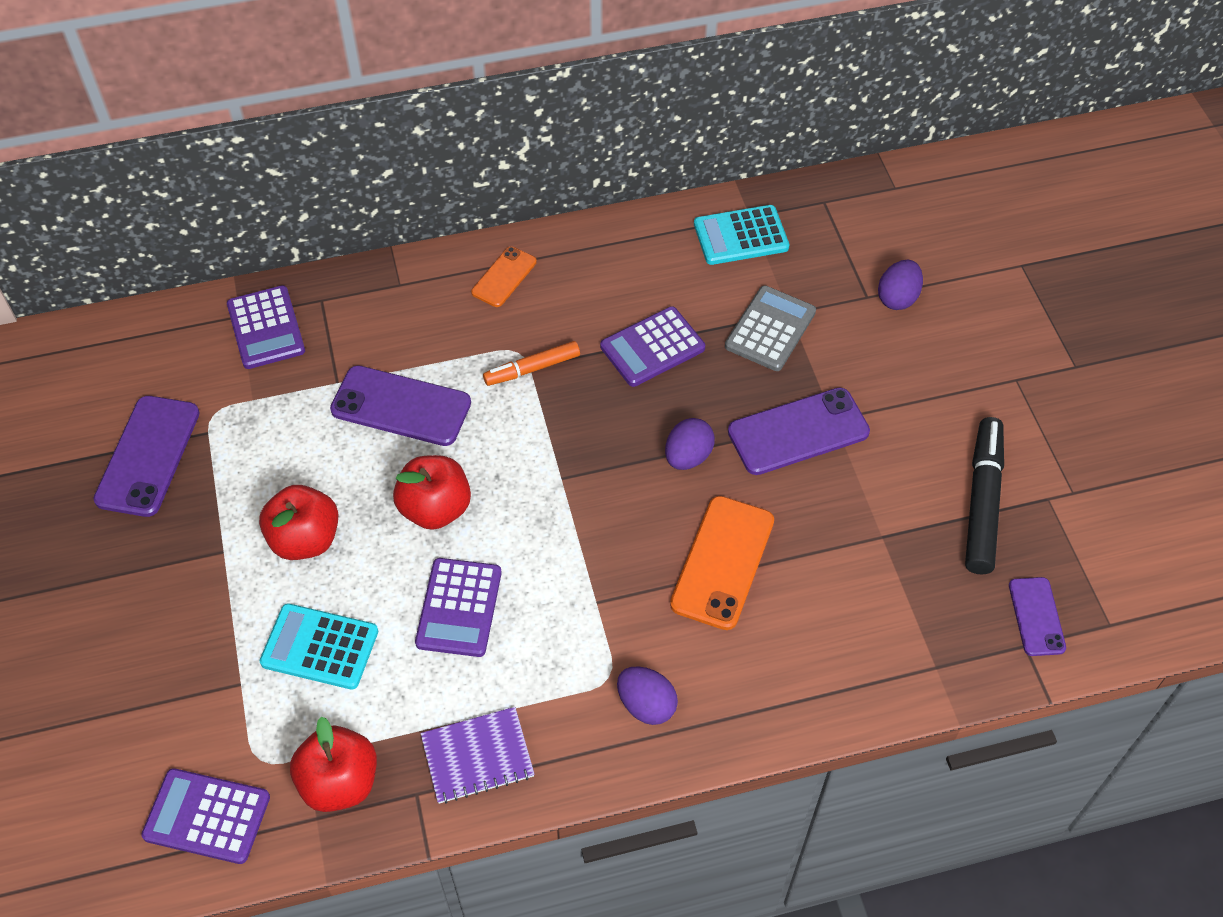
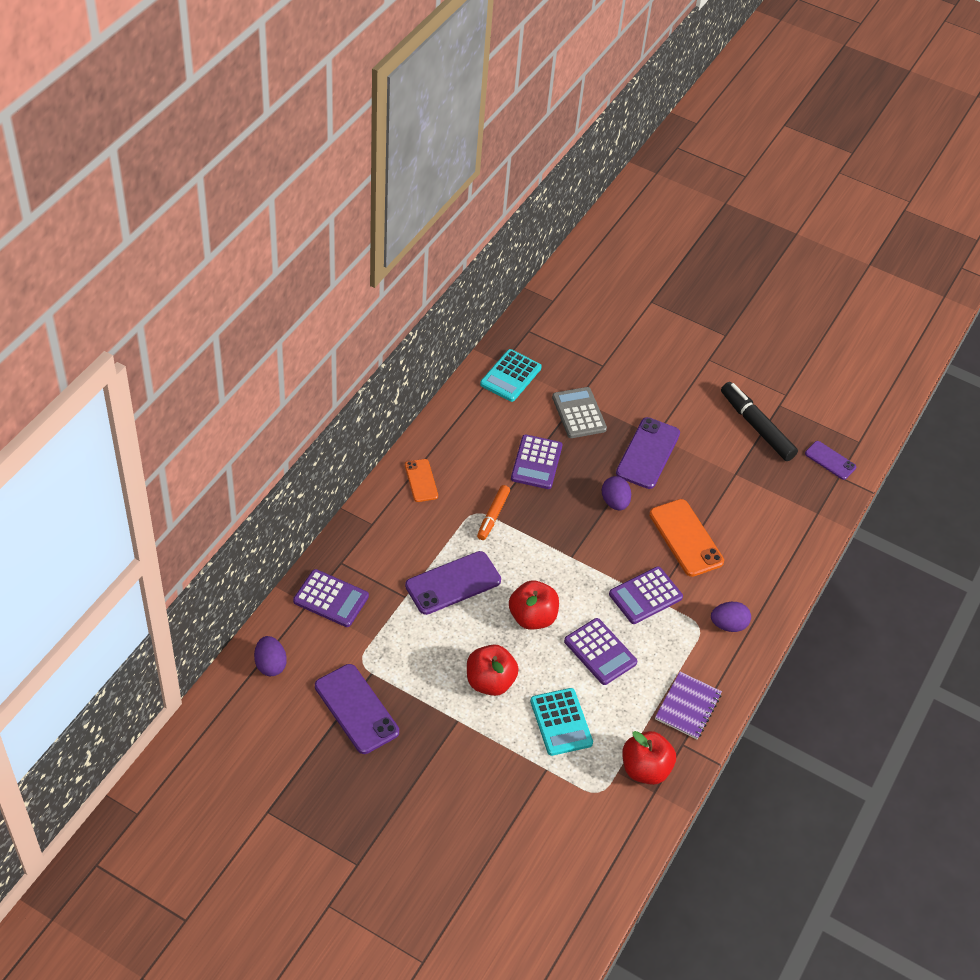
camera: 50 degrees left, 5 degrees down
purple calculator [141,768,270,864] -> purple calculator moved to [609,566,683,624]
turquoise calculator [260,603,378,690] -> turquoise calculator turned 75 degrees counterclockwise [530,688,593,756]
purple egg [878,260,923,310] -> purple egg moved to [254,636,287,676]

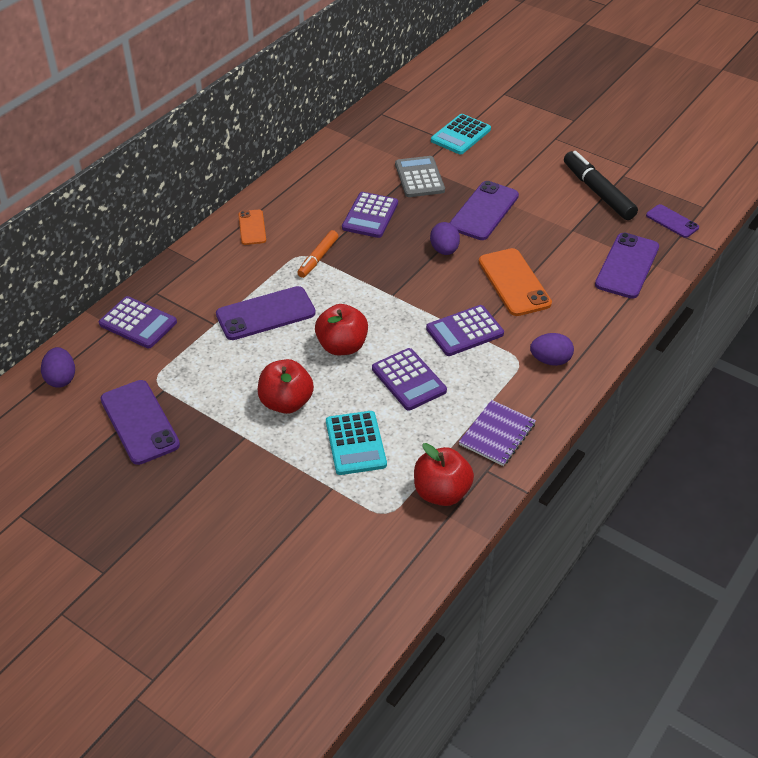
camera: 10 degrees right, 5 degrees down
turquoise calculator [480,349,542,402] -> turquoise calculator moved to [431,114,491,154]
none -> purple phone [595,233,659,299]

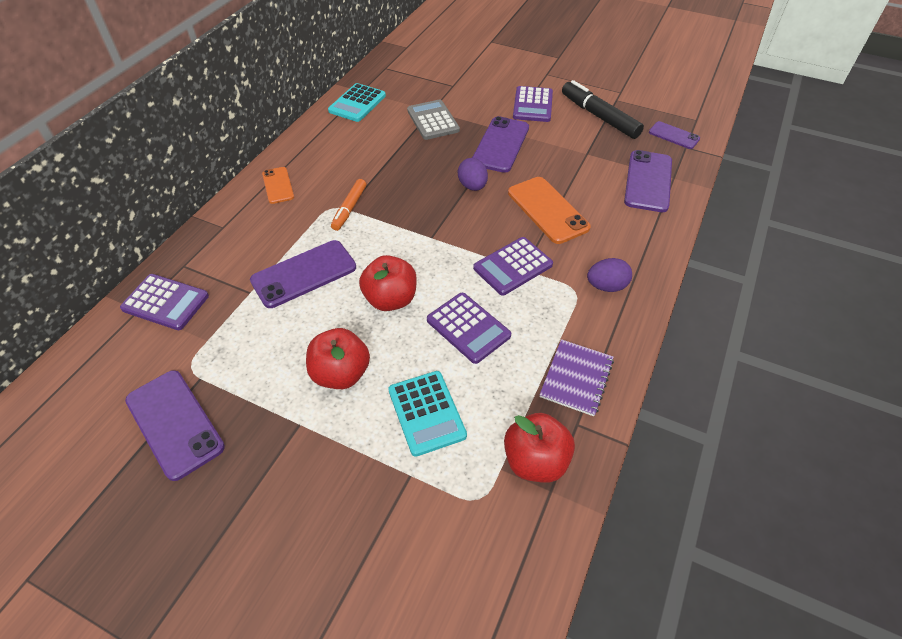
camera: 10 degrees left, 5 degrees up
purple egg [41,347,75,388] -> none
purple calculator [342,192,398,238] -> purple calculator moved to [513,86,553,122]
turquoise calculator [431,114,491,154] -> turquoise calculator moved to [328,83,386,122]

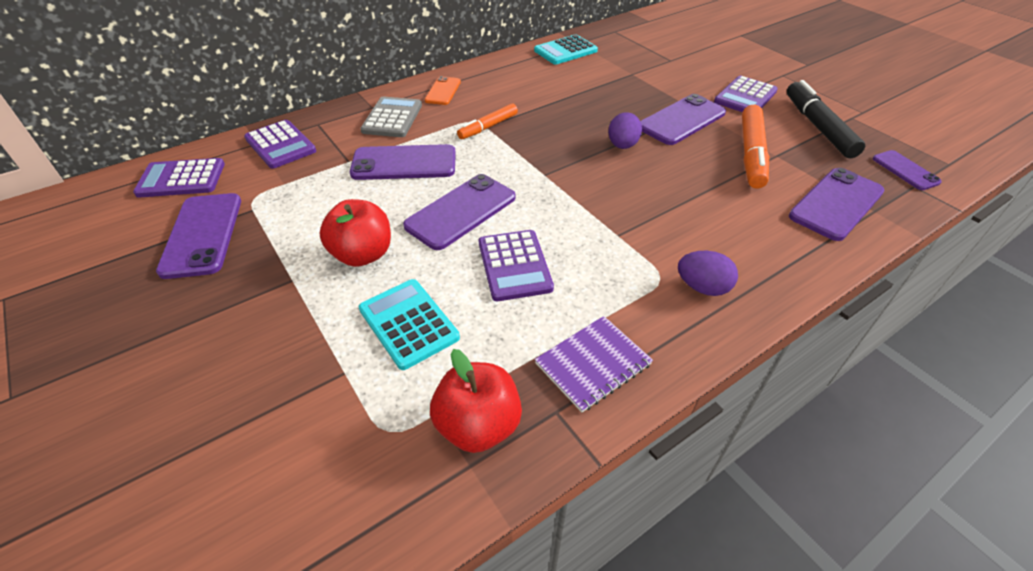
camera: 30 degrees right, 5 degrees down
red apple [359,255,417,311] -> purple phone [403,174,516,250]
turquoise calculator [388,371,467,457] -> turquoise calculator turned 135 degrees clockwise [359,279,460,370]
grey calculator [407,100,460,140] -> grey calculator moved to [360,97,422,137]
purple calculator [473,237,553,296] -> purple calculator moved to [133,158,225,198]
orange phone [508,177,591,244] -> none
none -> orange marker [742,105,769,189]

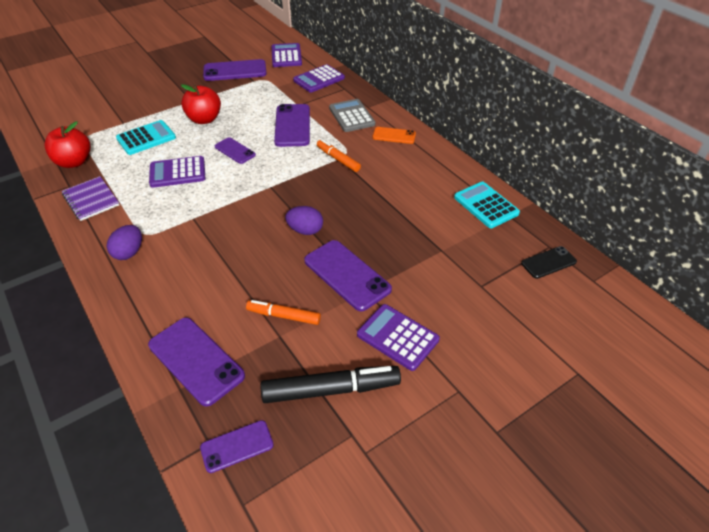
camera: 90 degrees right, 0 degrees up
grey calculator [360,97,422,137] -> grey calculator turned 120 degrees counterclockwise [329,99,375,132]
purple phone [403,174,516,250] -> purple phone [215,137,256,164], size x0.59
orange marker [742,105,769,189] -> orange marker [246,300,321,325], size x0.61
none -> black phone [521,246,577,279]

